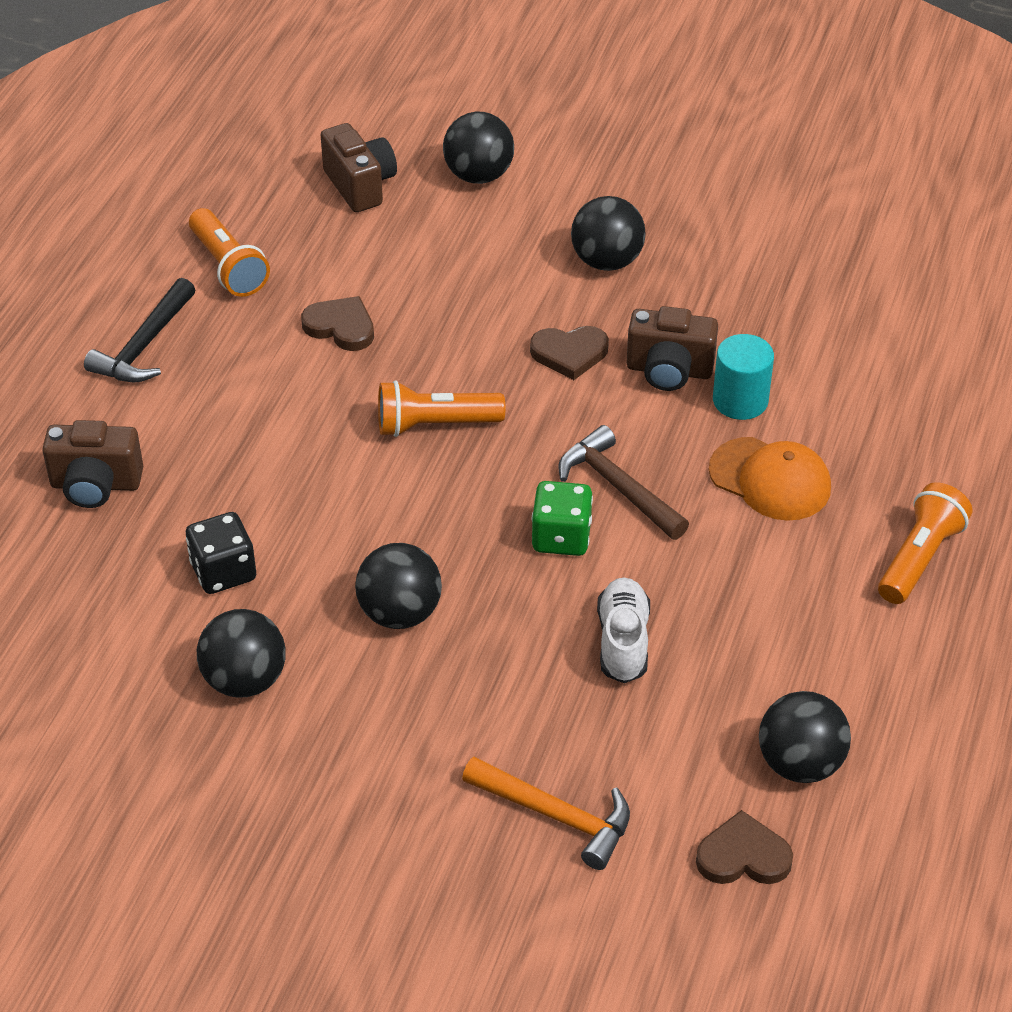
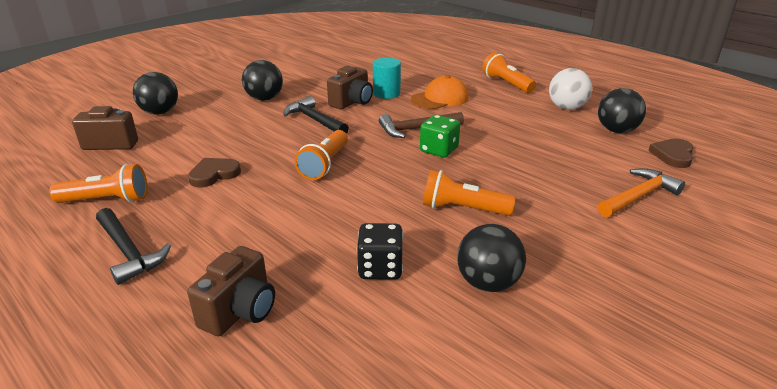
camera: 65 degrees left, 15 degrees down
black ball [355,543,442,629] -> orange flashlight [423,170,515,216]
brown heart [530,326,609,380] -> black hammer [283,96,349,133]
white shoe [597,578,650,683] -> none
none -> white ball [549,68,592,110]

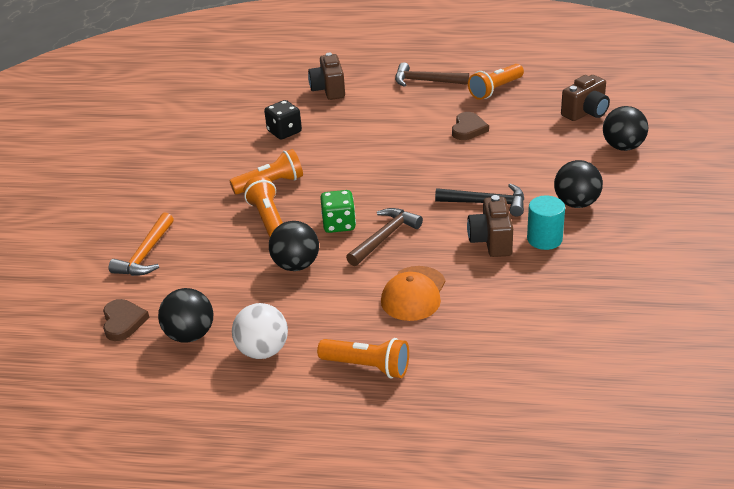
camera: 145 degrees right, 5 degrees up
black hammer [96,208,171,285] -> brown hammer [395,62,469,87]
orange flashlight [295,130,348,180] -> orange flashlight moved to [244,176,283,237]
turquoise cylinder [373,58,401,99] -> turquoise cylinder moved to [527,196,565,250]
black ball [457,224,526,292] -> black ball moved to [269,221,319,271]

